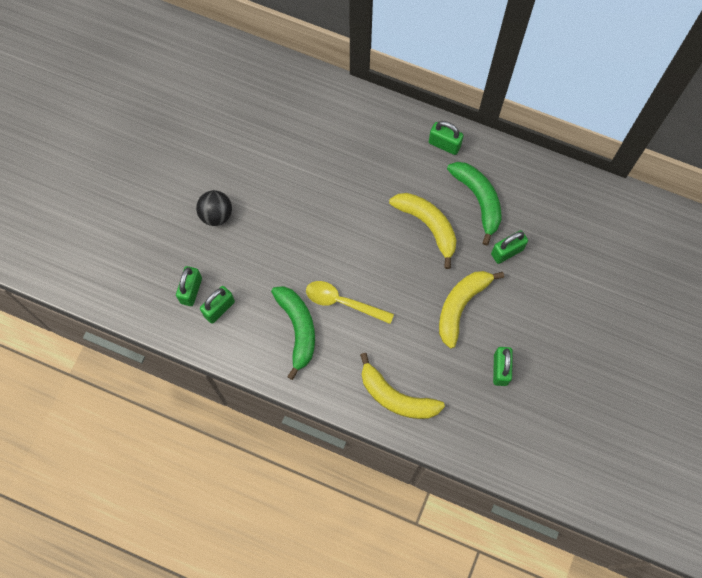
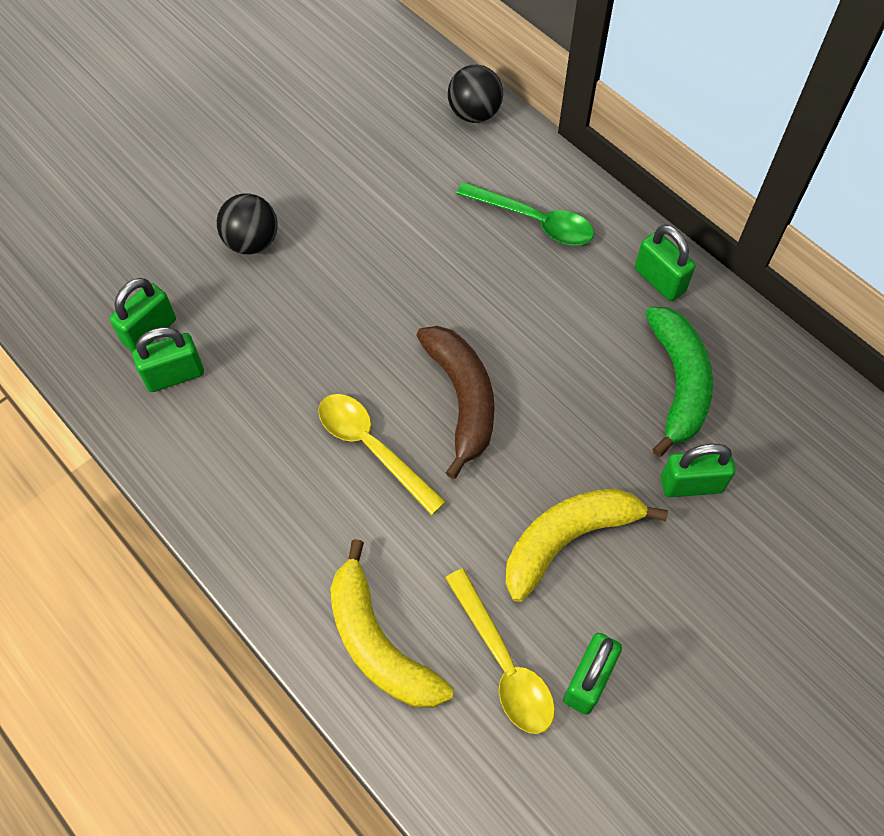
camera: 25 degrees right, 10 degrees down
green banana [271,286,315,380] -> none
yellow banana [389,193,457,269] -> none
none -> brown banana [416,326,495,479]
none -> yellow spoon [445,569,555,734]
none -> black ball [448,65,503,123]
none -> green spoon [456,182,594,246]

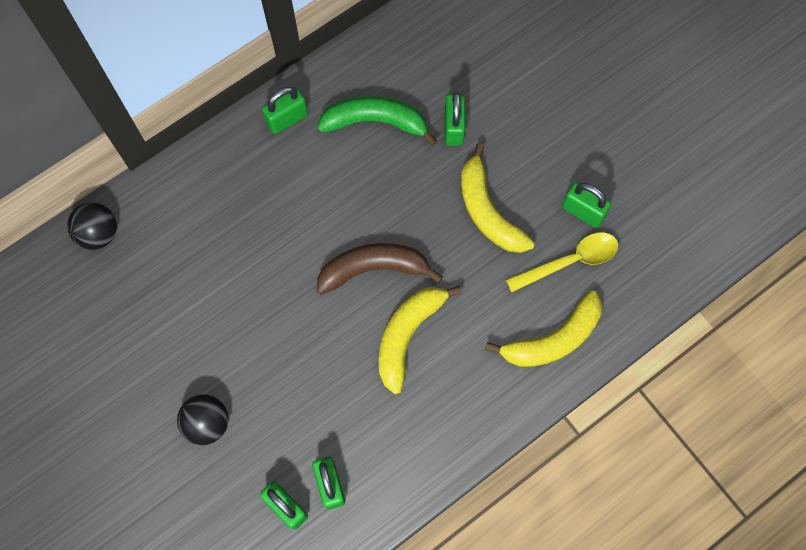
camera: 85 degrees left, 10 degrees up
yellow spoon [318,394,446,515] -> yellow banana [379,286,462,394]
green spoon [456,182,594,246] -> none

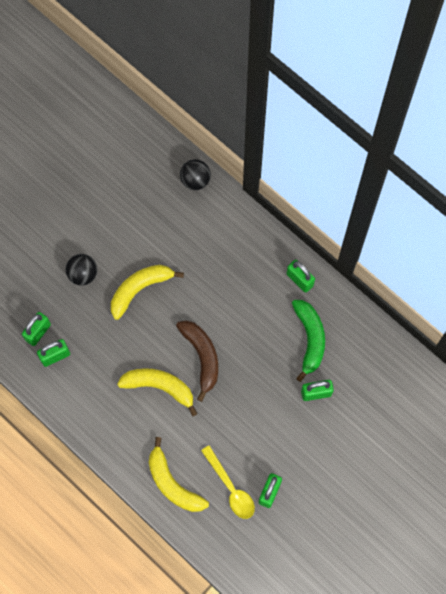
camera: 80 degrees right, 0 degrees up
yellow banana [461,143,535,253] -> yellow banana moved to [111,265,184,320]

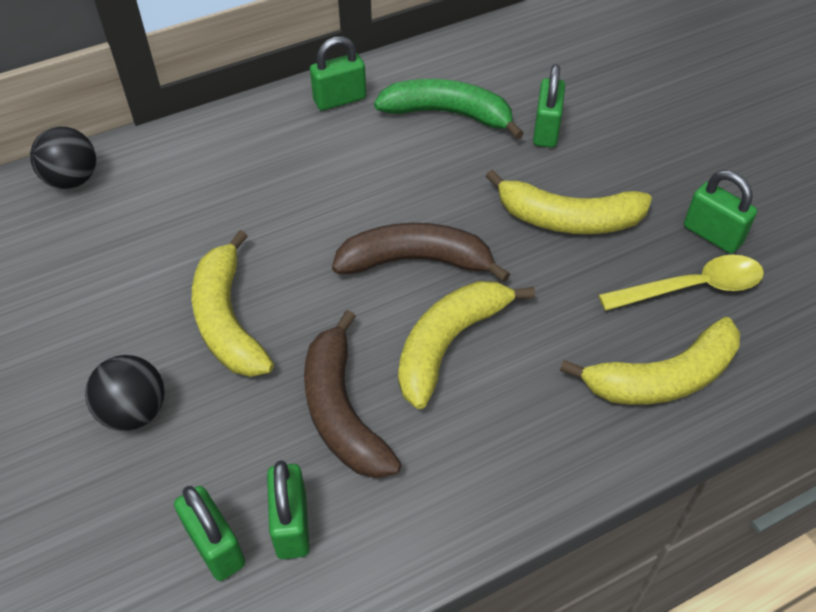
camera: 70 degrees left, 20 degrees down
none -> brown banana [304,310,402,478]
none -> yellow banana [485,170,652,234]

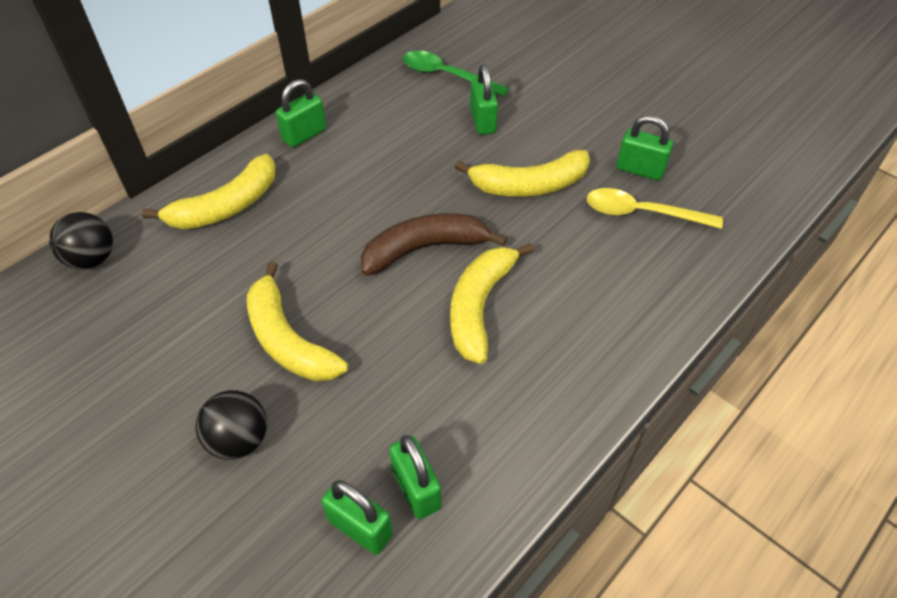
camera: 20 degrees left, 0 degrees up
brown banana [304,310,402,478] -> none
green banana [374,79,524,139] -> none
yellow banana [560,317,740,405] -> yellow banana moved to [142,154,276,229]
yellow spoon [598,255,764,311] -> yellow spoon turned 135 degrees counterclockwise [586,188,723,229]
none -> green spoon [403,51,509,97]

